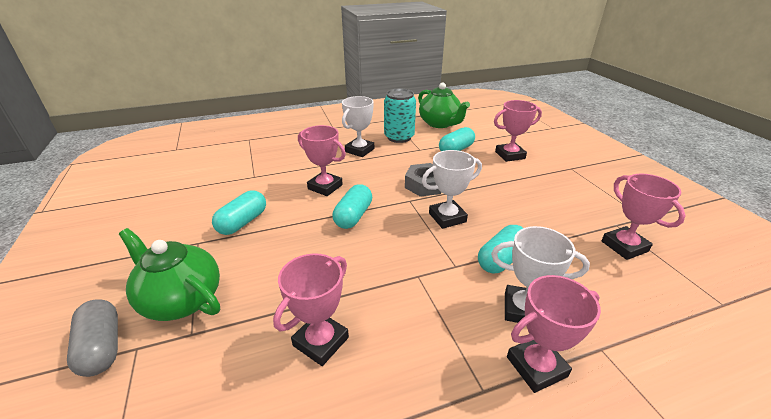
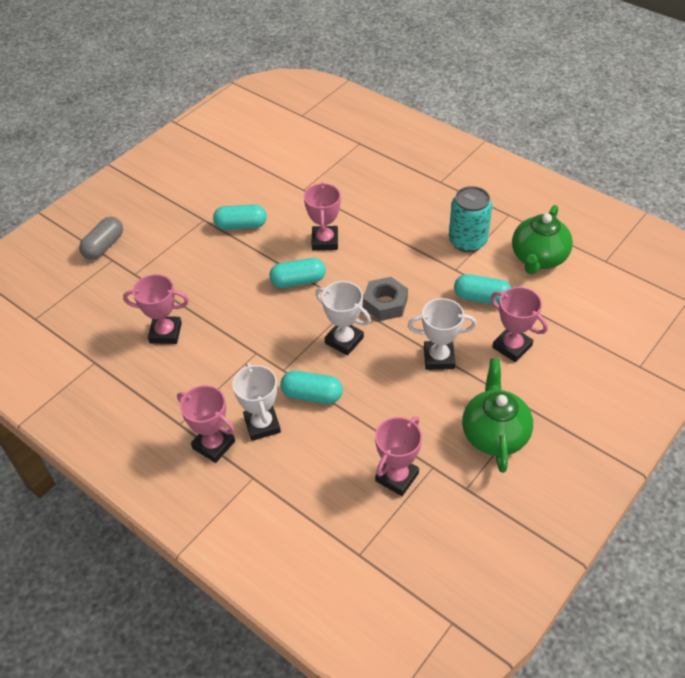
camera: 60 degrees right, 15 degrees up
green teapot [119,228,220,321] -> green teapot moved to [462,359,533,473]
white trophy [342,96,374,157] -> white trophy moved to [408,298,477,370]

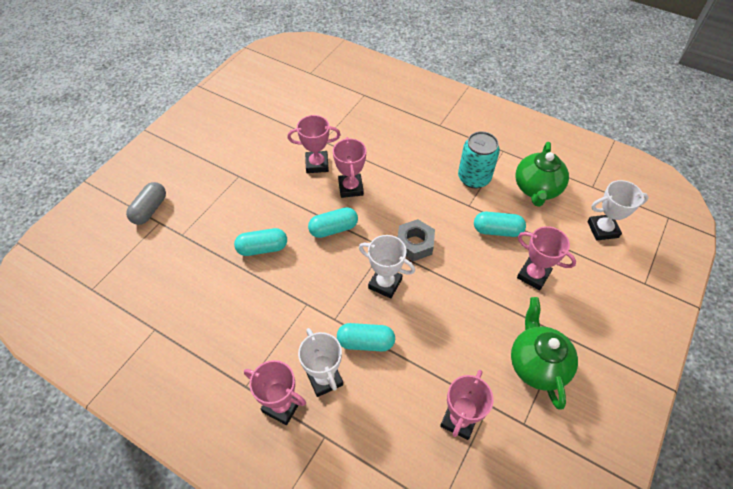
camera: 10 degrees left, 5 degrees up
pink trophy [123,274,189,344] -> pink trophy moved to [287,115,341,173]
turquoise capsule [213,204,267,230] -> turquoise capsule moved to [234,228,287,256]
white trophy [408,298,477,370] -> white trophy moved to [587,180,649,241]

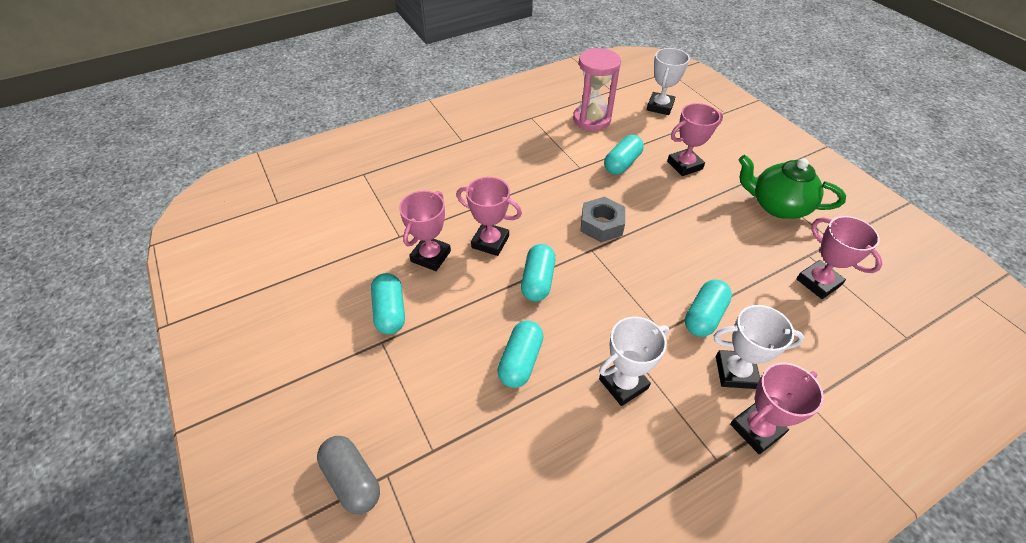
camera: 60 degrees left, 5 degrees down
white trophy [359,235,415,299] -> white trophy moved to [599,317,669,406]
turquoise can [458,131,500,188] -> none
green teapot [516,142,569,207] -> pink hourglass [573,48,621,131]
none -> turquoise capsule [371,273,405,334]

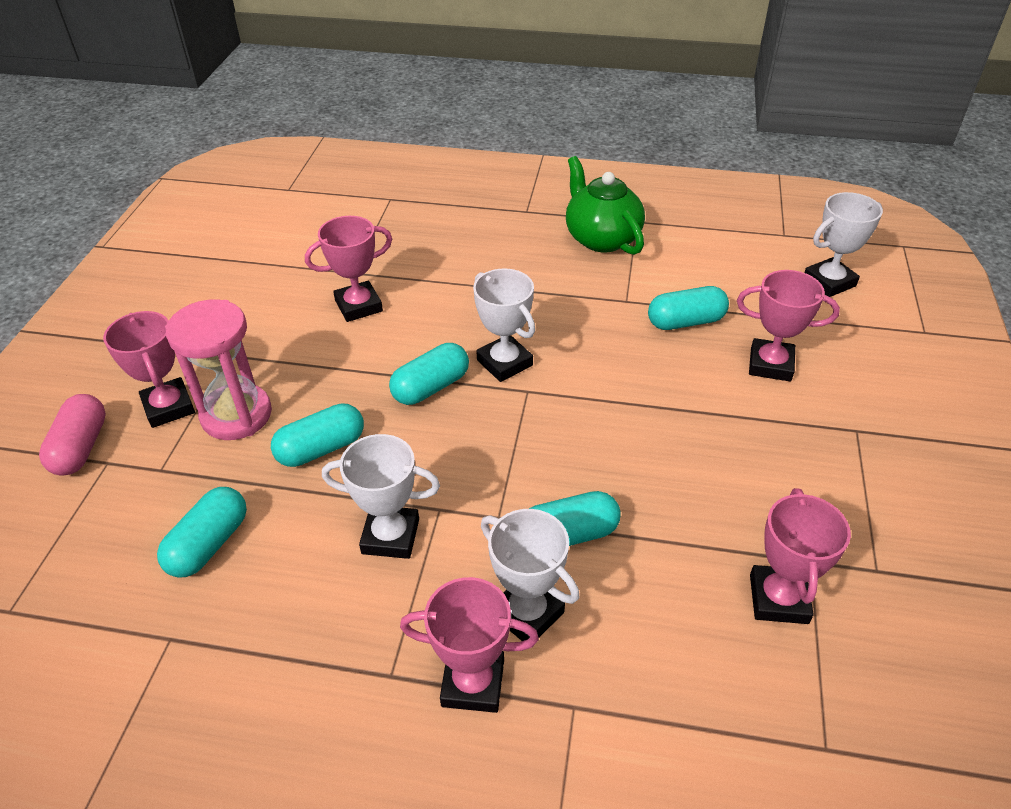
camera: 40 degrees right, 5 degrees down
grey capsule [317,436,380,514] -> pink capsule [39,394,106,476]
turquoise capsule [371,273,405,334] -> turquoise capsule moved to [157,487,247,578]
pink trophy [456,177,522,256] -> pink trophy moved to [103,311,195,428]
pink hourglass [573,48,621,131] -> pink hourglass moved to [165,299,272,440]
grey nut [580,197,625,242] -> none
green teapot [739,155,846,219] -> green teapot moved to [566,156,645,255]
none -> white trophy [473,268,535,382]

